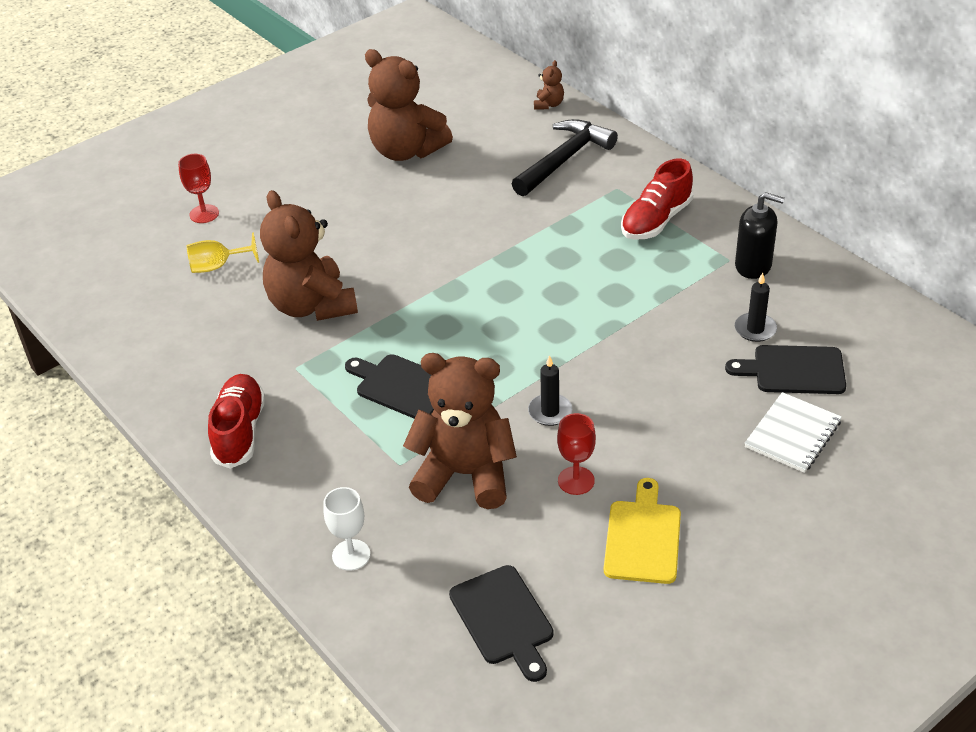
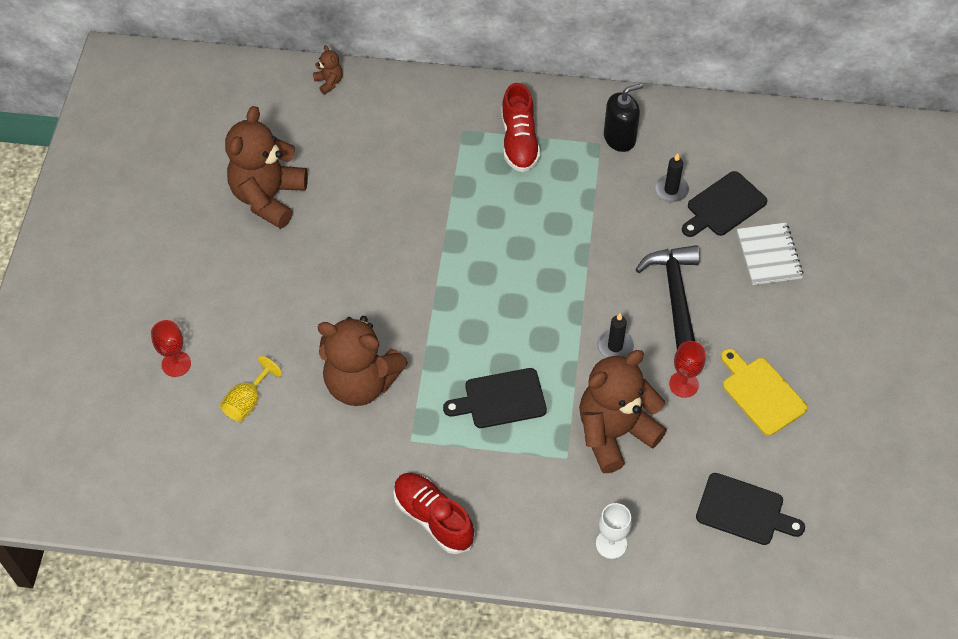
camera: 45 degrees left, 15 degrees up
brown teddy bear [365,49,453,161] -> brown teddy bear turned 120 degrees clockwise [225,106,308,229]
black hammer [512,119,618,196] -> black hammer moved to [635,245,700,349]

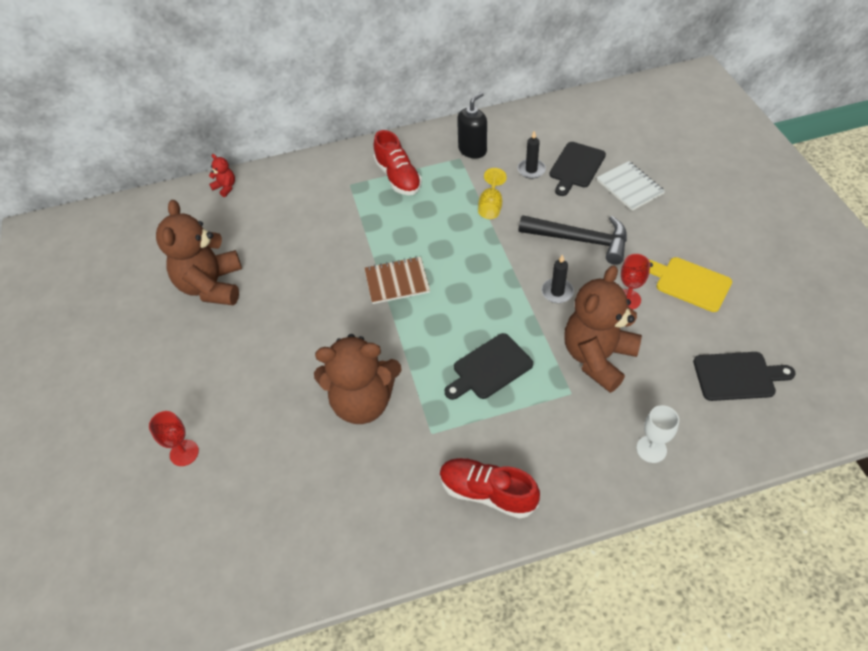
camera: 20 degrees left, 5 degrees down
yellow goblet [219,356,282,422] -> yellow goblet moved to [478,168,507,219]
brown teddy bear [313,45,343,95] -> red teddy bear [209,154,235,197]
black hammer [635,245,700,349] -> black hammer turned 135 degrees clockwise [519,215,627,265]
none -> brown notebook [364,257,430,304]

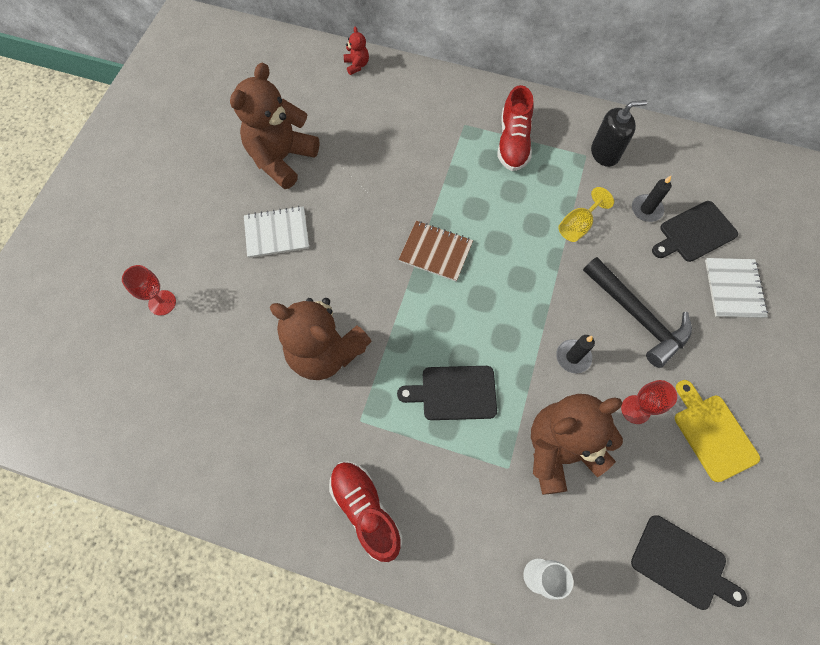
camera: 30 degrees right, 15 degrees up
none -> white notebook [244,206,309,258]

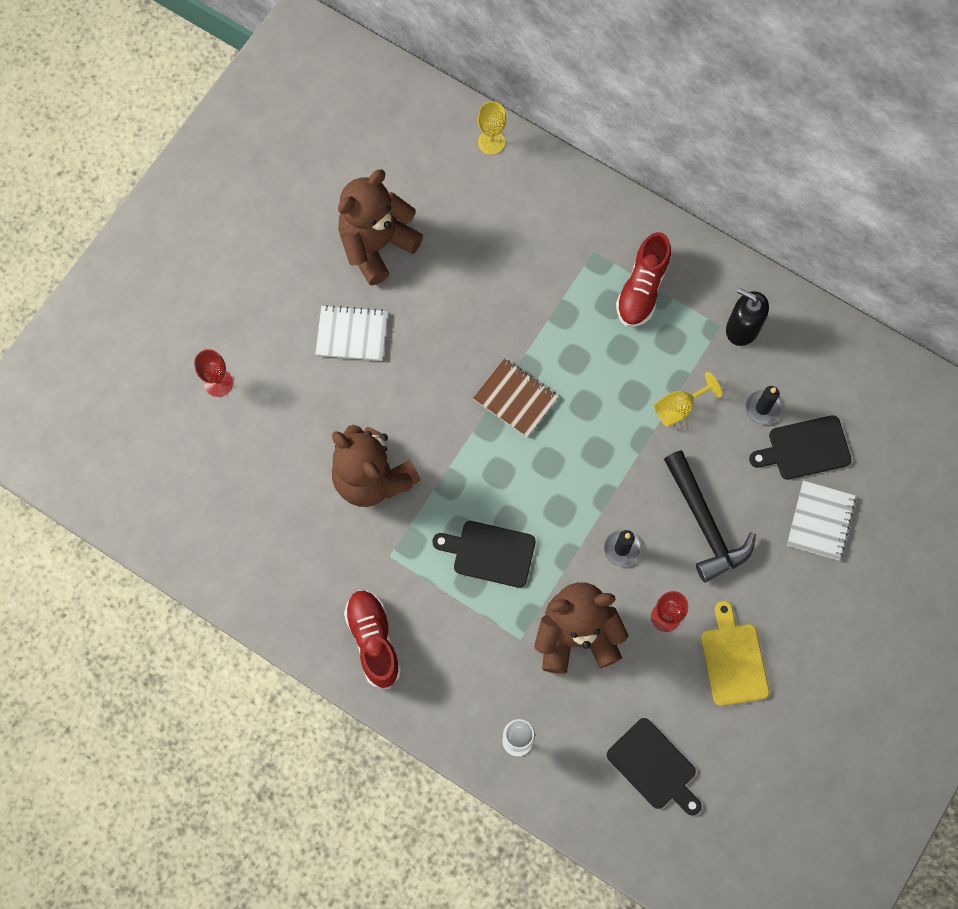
camera: 15 degrees right, 5 degrees up
red teddy bear [344,27,369,75] -> yellow goblet [478,101,506,155]
black soap dispenser [591,100,647,167] -> black soap dispenser turned 150 degrees counterclockwise [726,288,769,346]

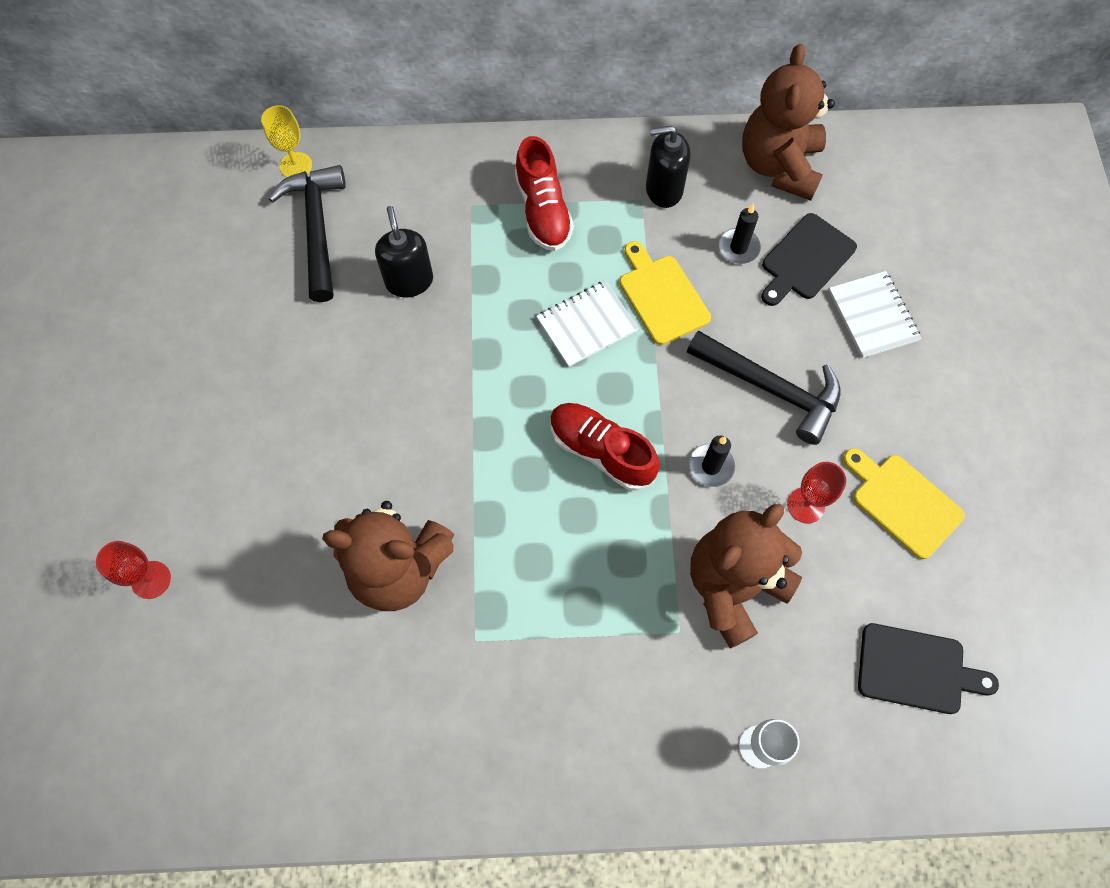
camera: 35 degrees left, 5 degrees down
white notebook [315,305,388,361] -> white notebook moved to [536,281,639,367]
brown teddy bear [338,169,423,286] -> brown teddy bear moved to [742,44,835,201]
red shoe [344,590,401,689] -> red shoe moved to [550,403,660,491]
black cutting board [432,521,536,588] -> none
brown notebook [473,359,558,438] -> none
yellow goblet [654,372,722,427] -> yellow cutting board [620,241,711,345]
none -> black hammer [268,165,346,302]
none -> black soap dispenser [375,206,433,297]

